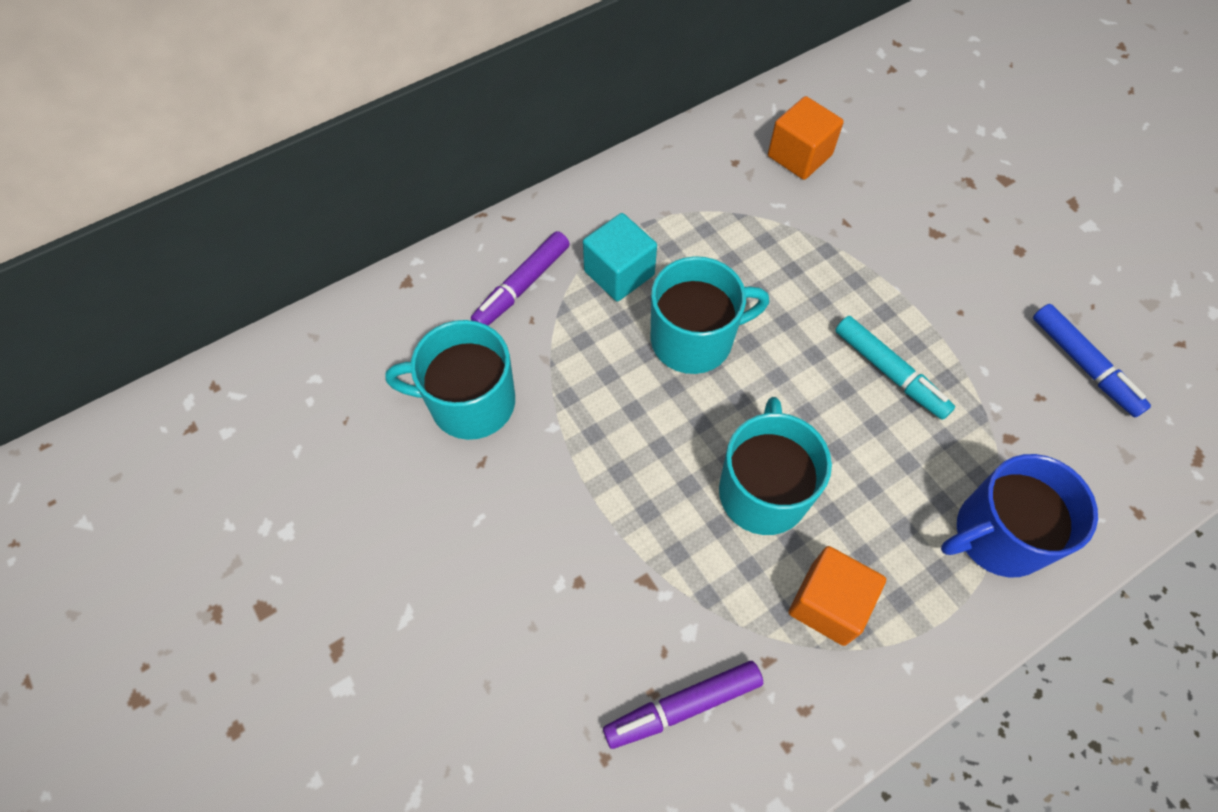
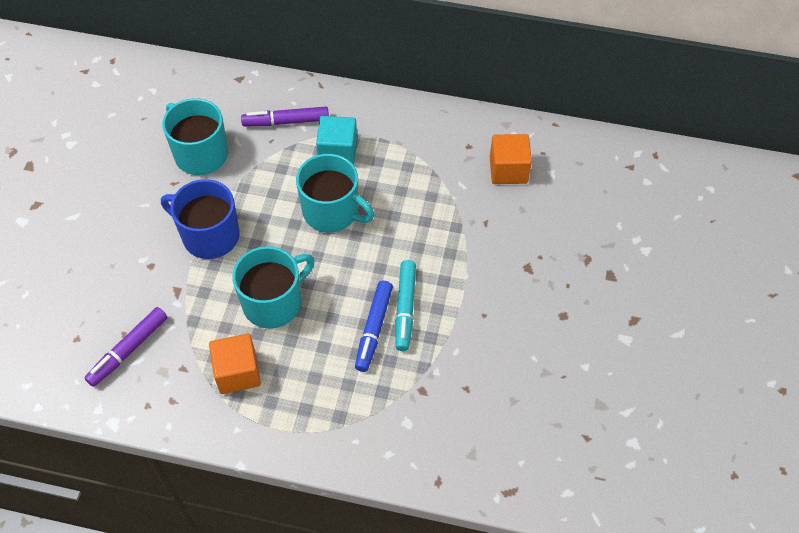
camera: 45 degrees right, 5 degrees down
purple marker [603,661,763,749] -> purple marker turned 75 degrees counterclockwise [84,307,168,387]
blue mug [941,454,1098,577] -> blue mug moved to [161,179,240,259]
blue marker [1033,304,1151,417] -> blue marker moved to [355,281,393,372]

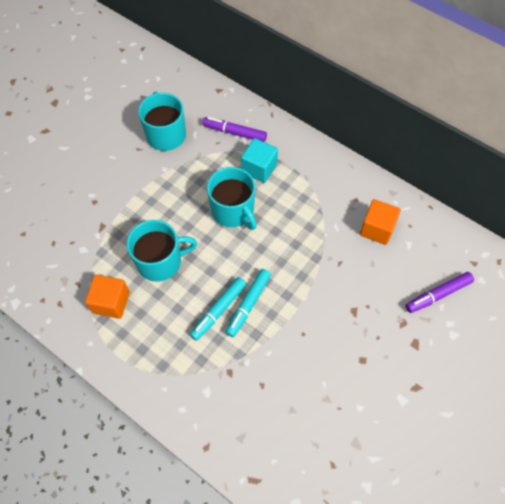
camera: 25 degrees right, 5 degrees up
purple marker [84,307,168,387] -> purple marker moved to [405,272,474,313]
blue mug [161,179,240,259] -> none
blue marker [355,281,393,372] -> turquoise marker [190,277,246,341]

